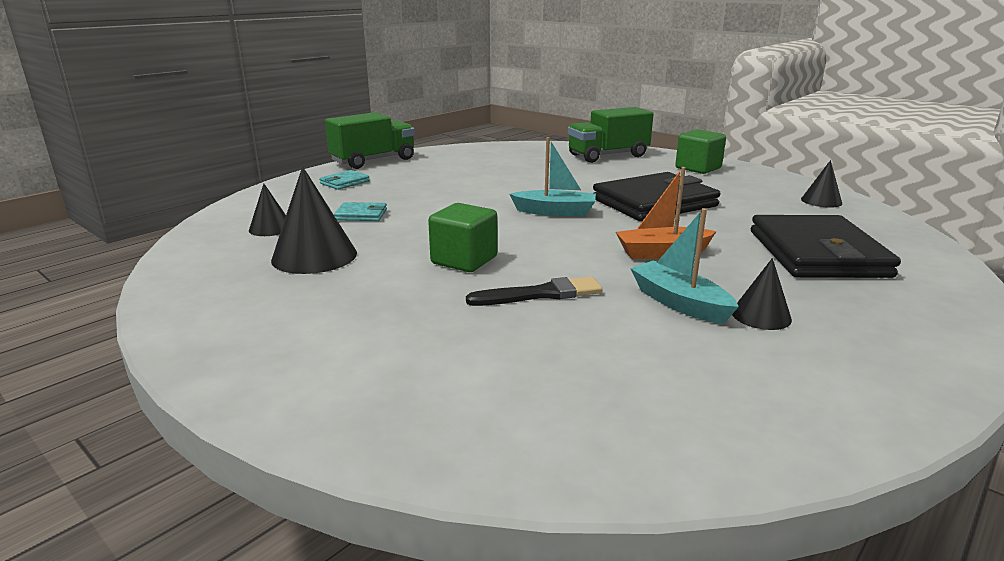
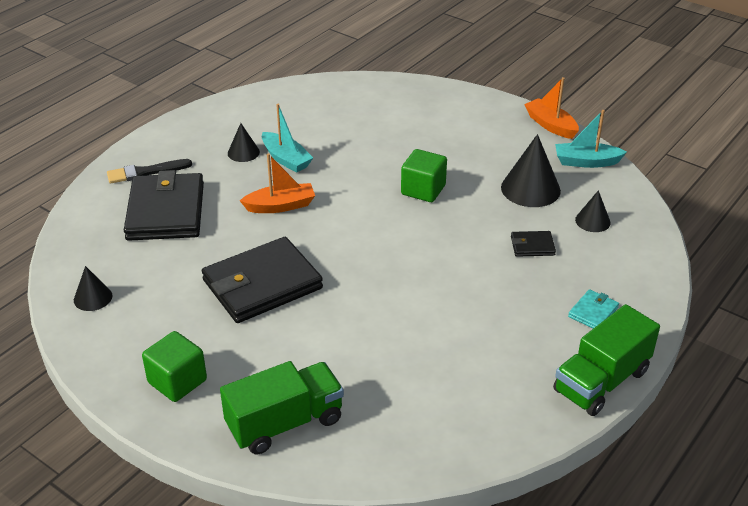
camera: 175 degrees right, 15 degrees up
turquoise wallet [334,202,387,221] -> black wallet [511,231,556,257]
black brush [466,276,603,306] -> black brush moved to [107,159,192,184]
turquoise boat [509,137,596,216] -> turquoise boat moved to [555,110,627,168]
none -> orange boat [524,77,579,139]

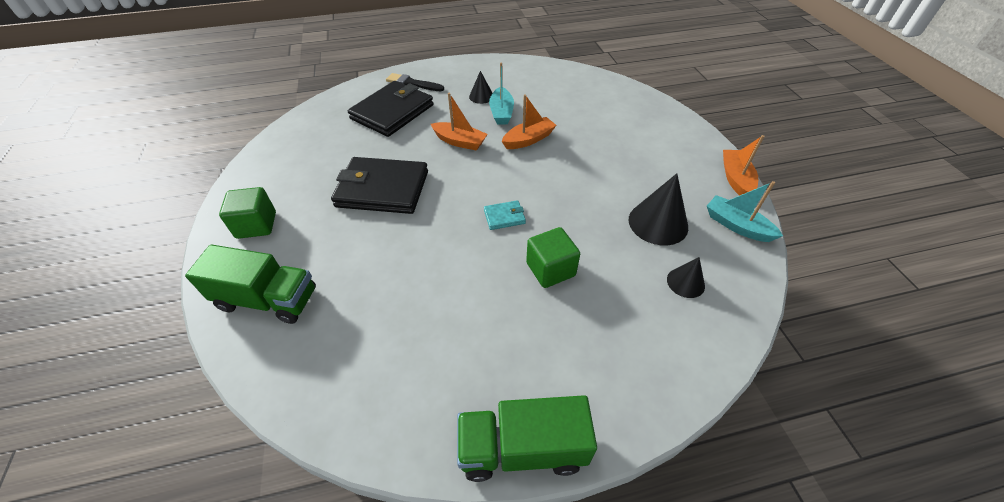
camera: 40 degrees right, 10 degrees up
black cone [74,266,112,311] -> none
green cube [401,149,447,202] -> green cube moved to [526,227,580,288]
black wallet [511,231,556,257] -> none
turquoise wallet [568,289,619,328] -> turquoise wallet moved to [484,200,526,230]
none -> orange boat [502,94,556,149]

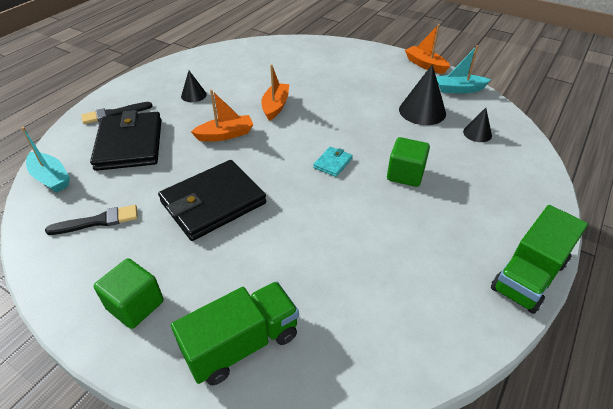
camera: 45 degrees left, 5 degrees down
turquoise boat [489,62,514,125] -> turquoise boat moved to [21,127,70,193]
none -> black brush [45,205,138,235]

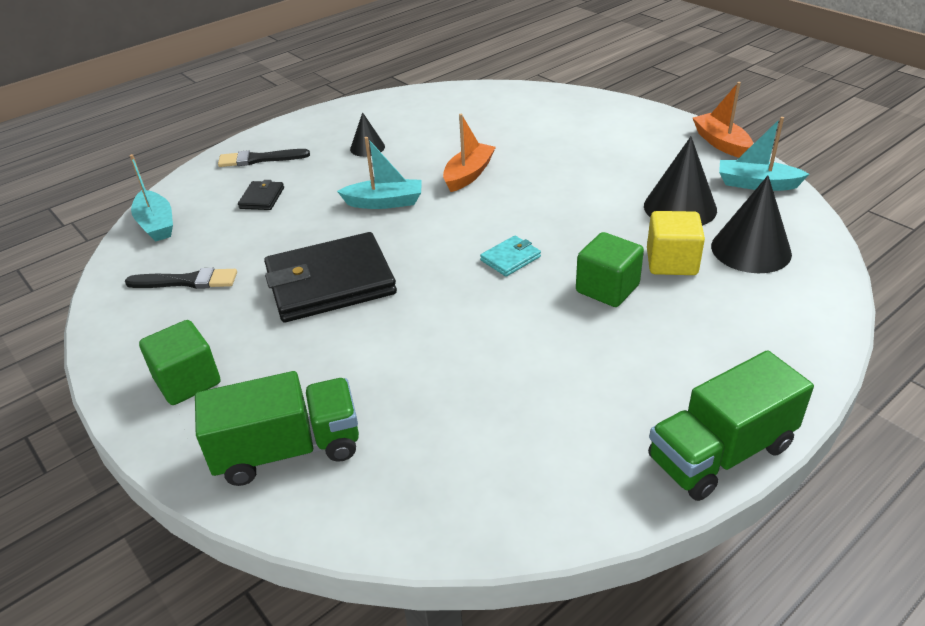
camera: 20 degrees right, 5 degrees down
black wallet [90,110,161,171] -> black wallet [238,180,284,210], size x0.43
orange boat [191,89,253,142] -> turquoise boat [337,137,422,209]
black cone [463,108,492,142] -> black cone [711,176,792,273], size x1.77
none -> yellow cube [647,211,705,275]

